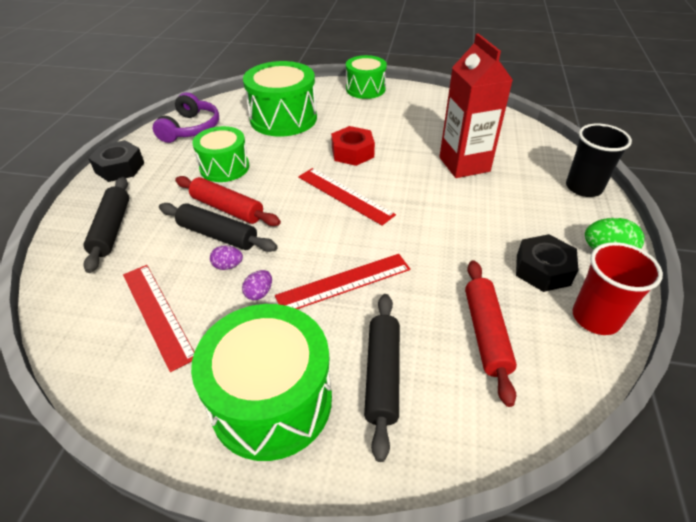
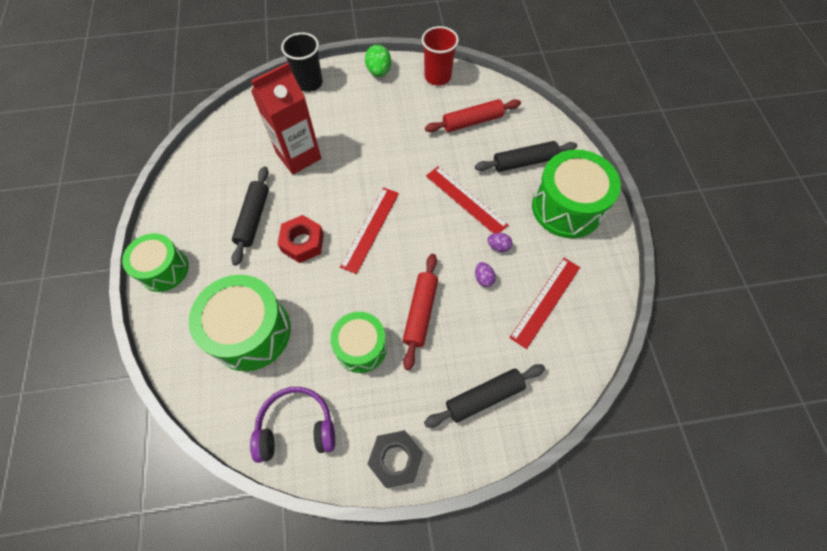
camera: 110 degrees left, 20 degrees up
black rolling pin [159,203,278,252] -> black rolling pin moved to [231,166,269,266]
black nut [516,234,578,292] -> none

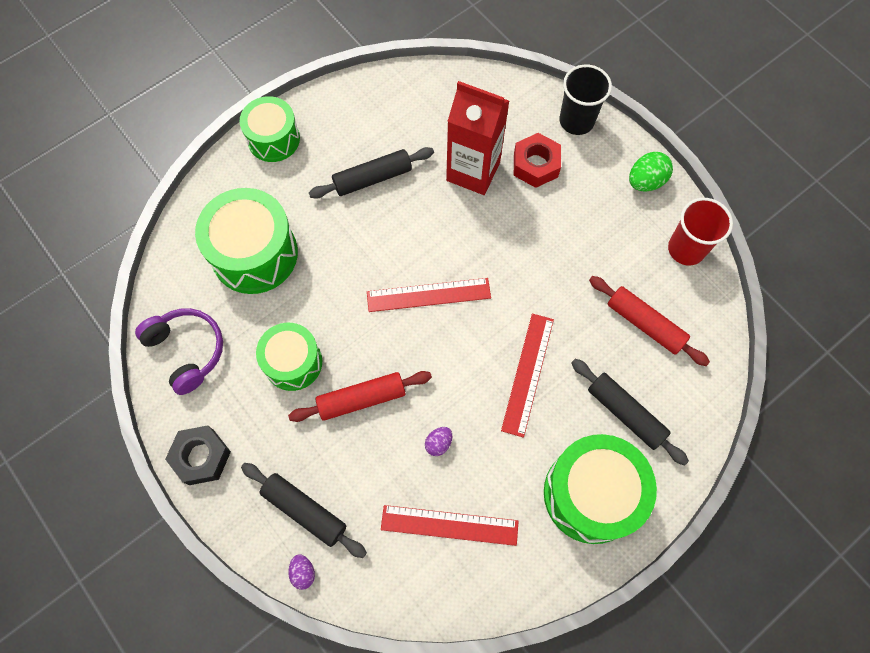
camera: 60 degrees right, 5 degrees up
red nut [278,215,324,263] -> red nut moved to [514,133,561,188]
purple egg [487,233,512,252] -> purple egg moved to [288,554,315,590]

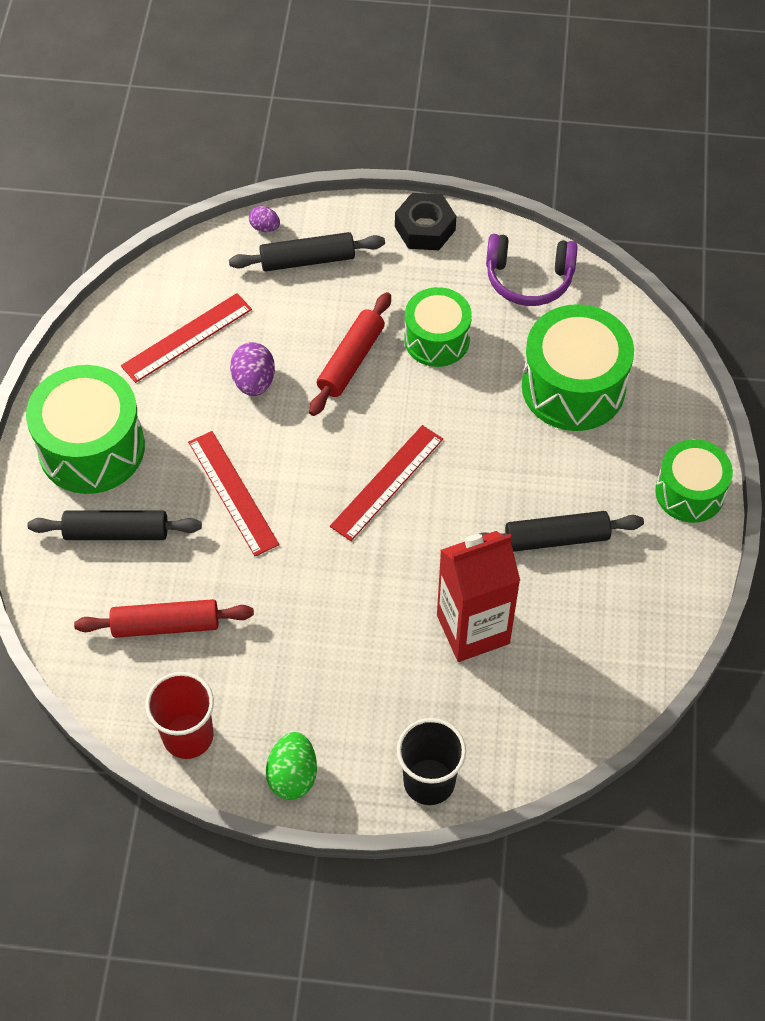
camera: 135 degrees right, 10 degrees down
black rolling pin [309,147,434,199] -> black rolling pin turned 60 degrees clockwise [479,511,644,552]
purple egg [425,427,452,456] -> purple egg [230,342,275,396], size x1.68
red nut [514,133,561,188] -> none

